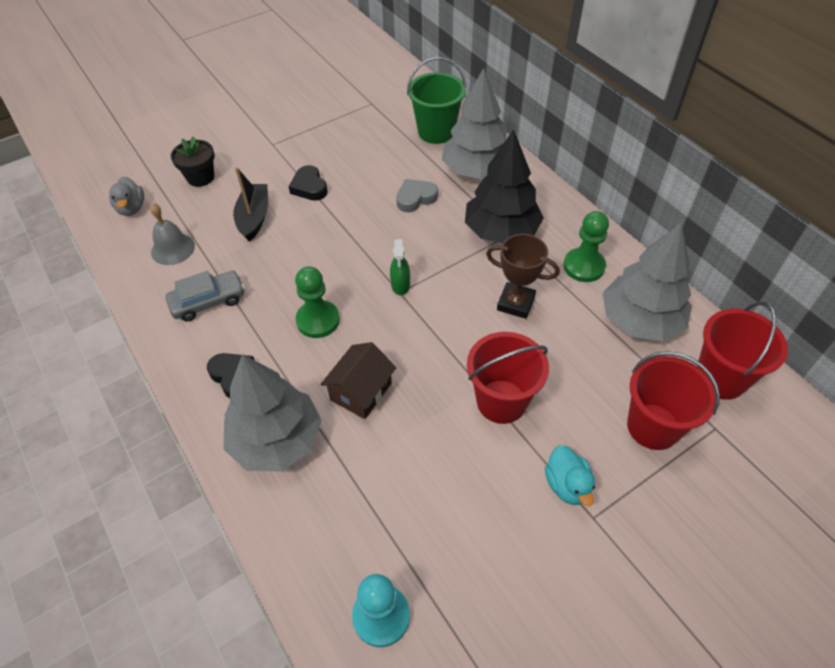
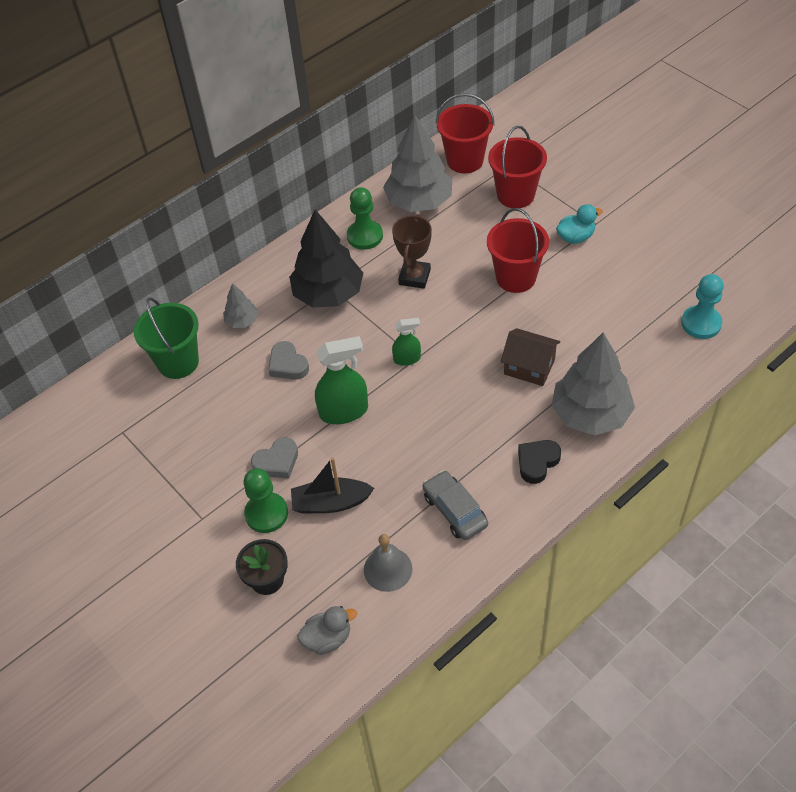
camera: 95 degrees left, 0 degrees up
black heart [289,165,328,201] -> grey heart [251,438,298,478]
green pawn [295,266,340,338] -> green pawn moved to [244,468,288,533]
grey tree [442,68,507,179] -> grey tree [223,283,259,328], size x0.48
none -> green spray bottle [315,336,368,424]

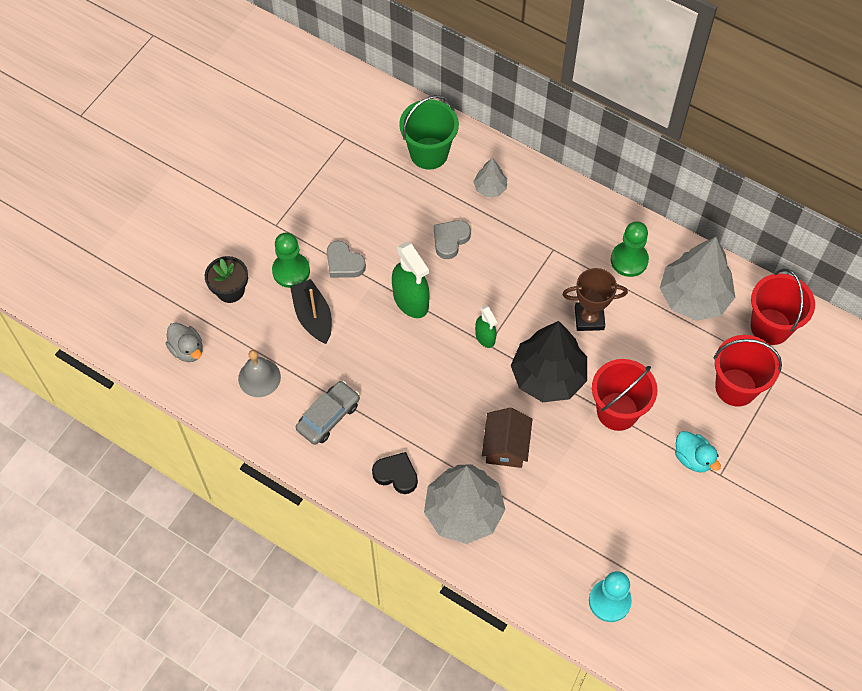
camera: 70 degrees right, 10 degrees up
black tree [289,209,363,308] -> black tree moved to [511,321,587,402]

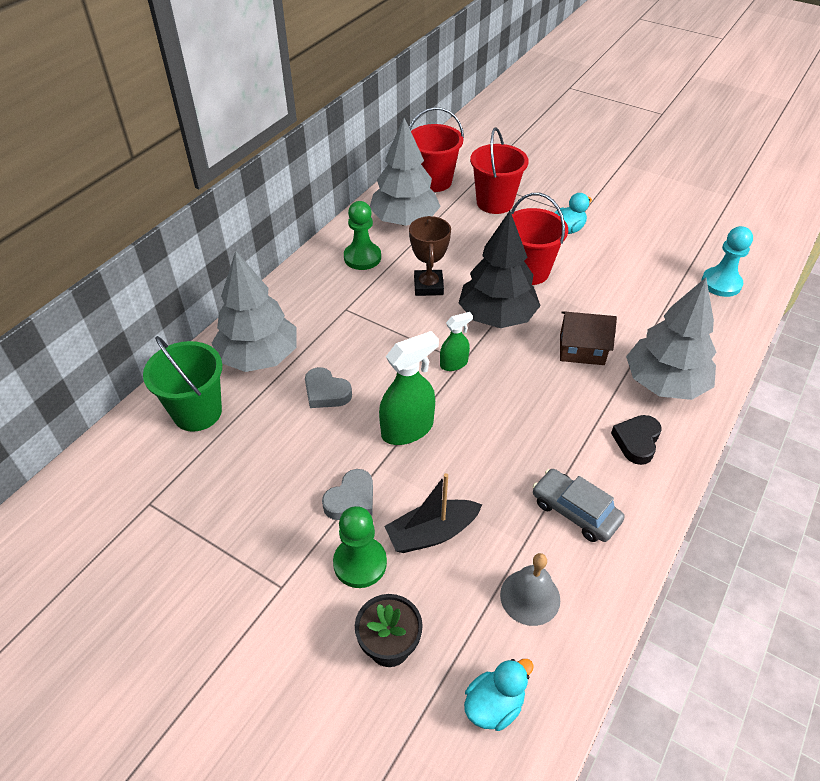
camera: 90 degrees left, 15 degrees down
grey duck [166,323,203,362] -> turquoise duck [464,659,534,731]
grey tree [473,158,507,197] -> grey tree [212,251,297,372], size x2.09

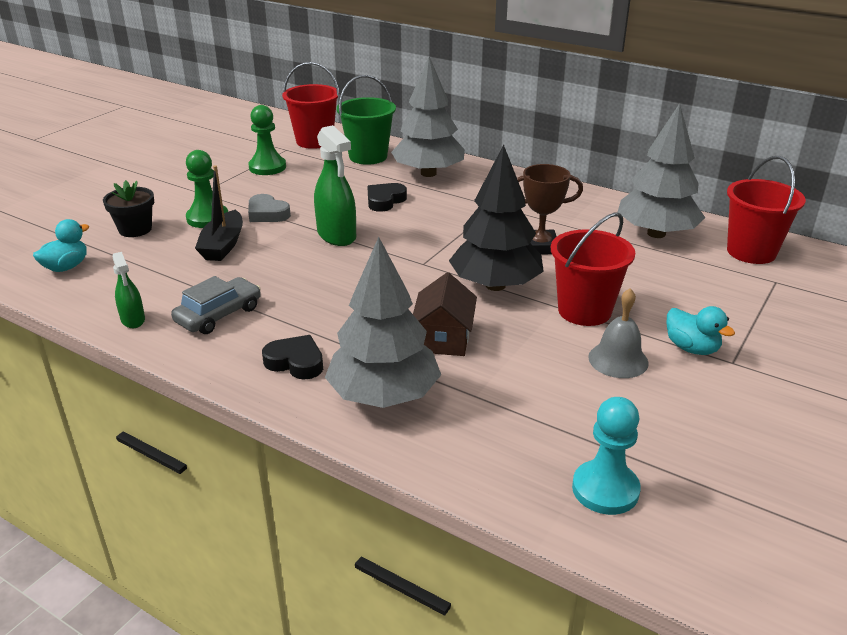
camera: 90 degrees right, 15 degrees down
grey heart [305,367,352,408] -> black heart [367,183,407,212]
green pawn [344,201,381,270] -> green pawn moved to [248,105,286,175]
black boat [384,473,482,553] -> black boat turned 150 degrees counterclockwise [195,165,243,261]
green spray bottle [440,312,473,371] -> green spray bottle moved to [112,252,145,328]
turquoise duck [464,659,534,731] -> turquoise duck turned 105 degrees counterclockwise [33,219,89,272]
red bucket [470,127,529,214] -> red bucket moved to [282,62,340,149]
grey bell [500,553,560,626] -> grey bell moved to [588,288,649,378]

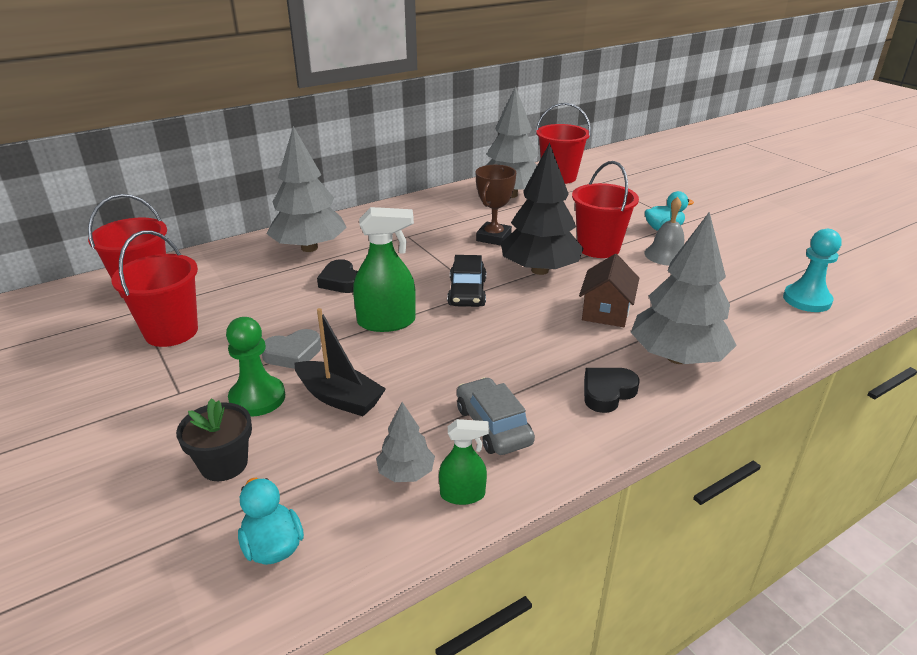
camera: 65 degrees left, 0 degrees up
green pawn [248,105,286,175] -> red bucket [111,230,198,347]
green bucket [337,75,396,165] -> none
brown house [413,272,477,356] -> brown house turned 75 degrees clockwise [579,254,639,327]
none -> grey tree [376,402,435,482]
none -> black car [447,255,486,307]

